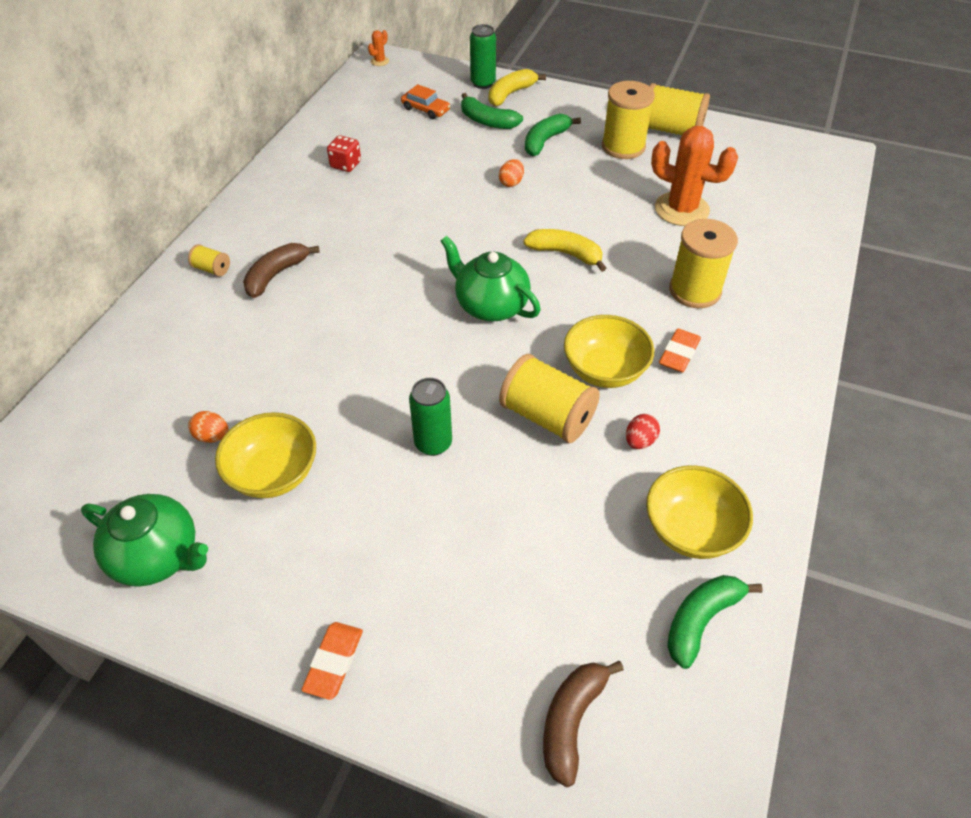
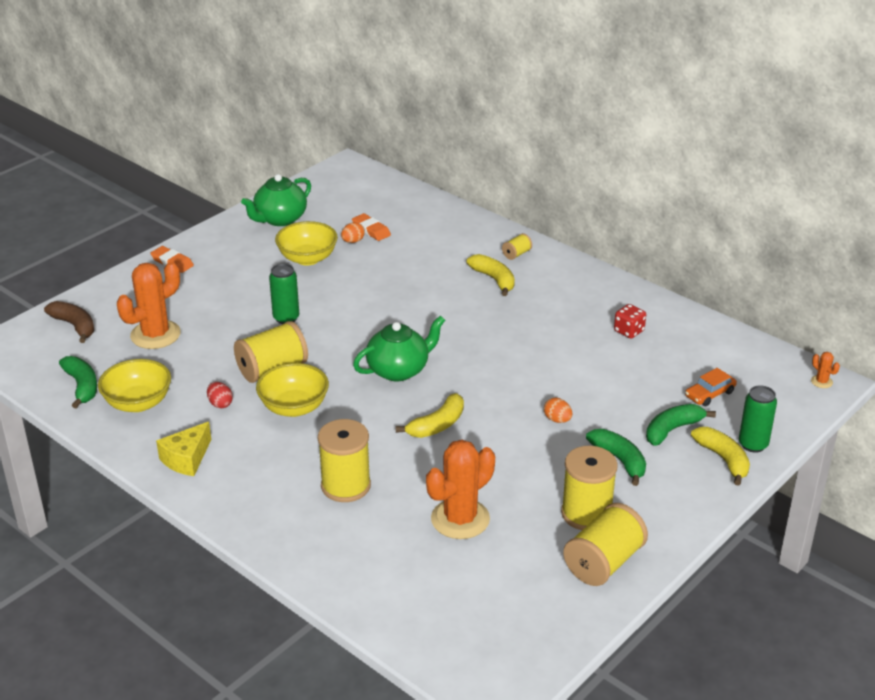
camera: 110 degrees right, 15 degrees down
brown banana [243,243,320,298] -> yellow banana [466,254,515,296]
orange eraser [659,329,701,372] -> orange eraser moved to [352,213,391,241]
none -> orange cactus [117,261,181,349]
none -> yellow cheese [156,422,211,476]

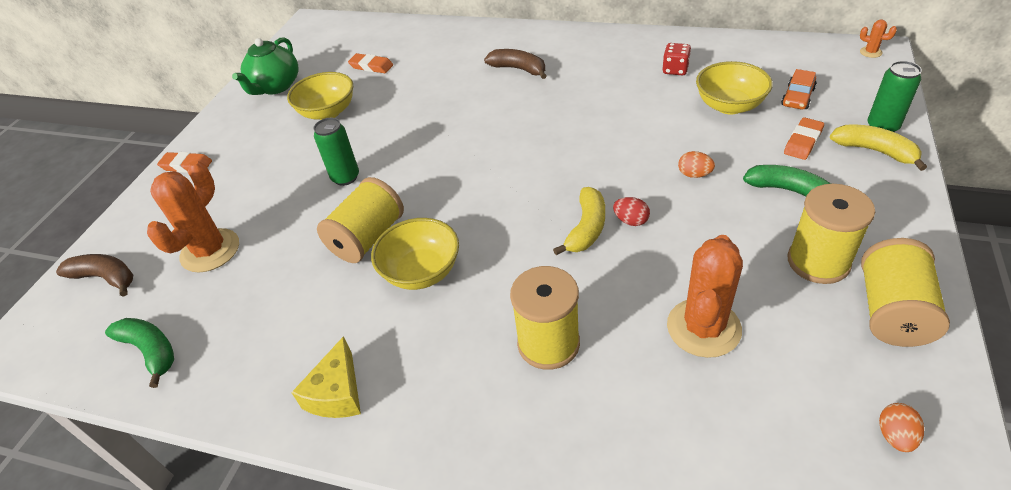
camera: 20 degrees left, 10 degrees up
yellow bowl [98,359,171,412] -> yellow bowl moved to [696,61,773,114]
red egg [207,382,233,409] -> red egg moved to [613,197,650,226]
orange egg [341,222,365,243] -> orange egg moved to [879,403,924,452]
green teapot [353,315,445,381] -> none
yellow banana [466,254,515,296] -> brown banana [484,49,546,79]
yellow spool [502,233,532,260] -> none
green banana [646,404,716,446] -> orange eraser [784,117,824,160]

